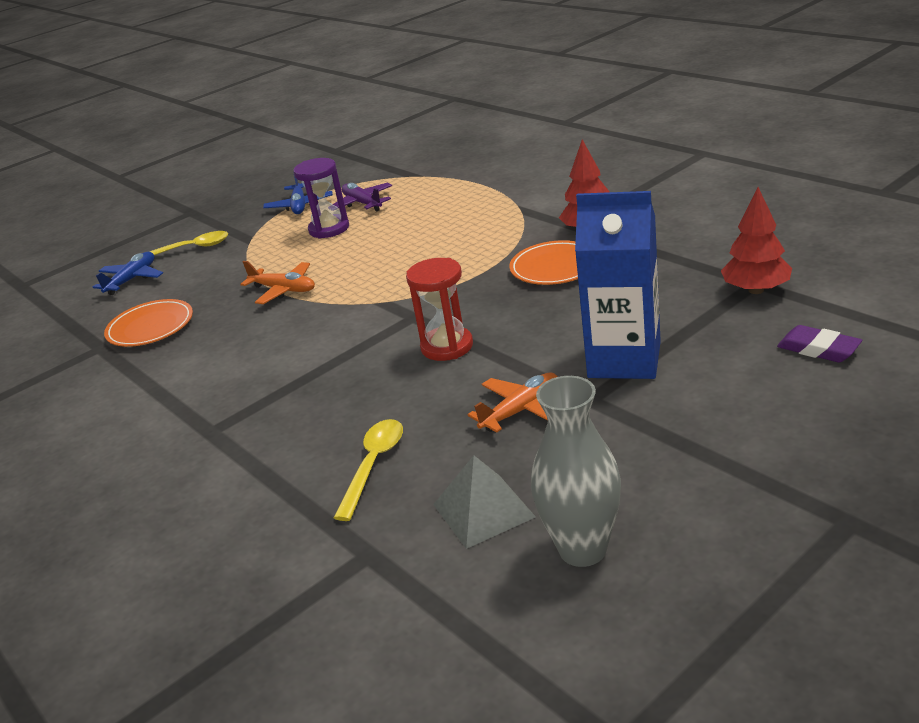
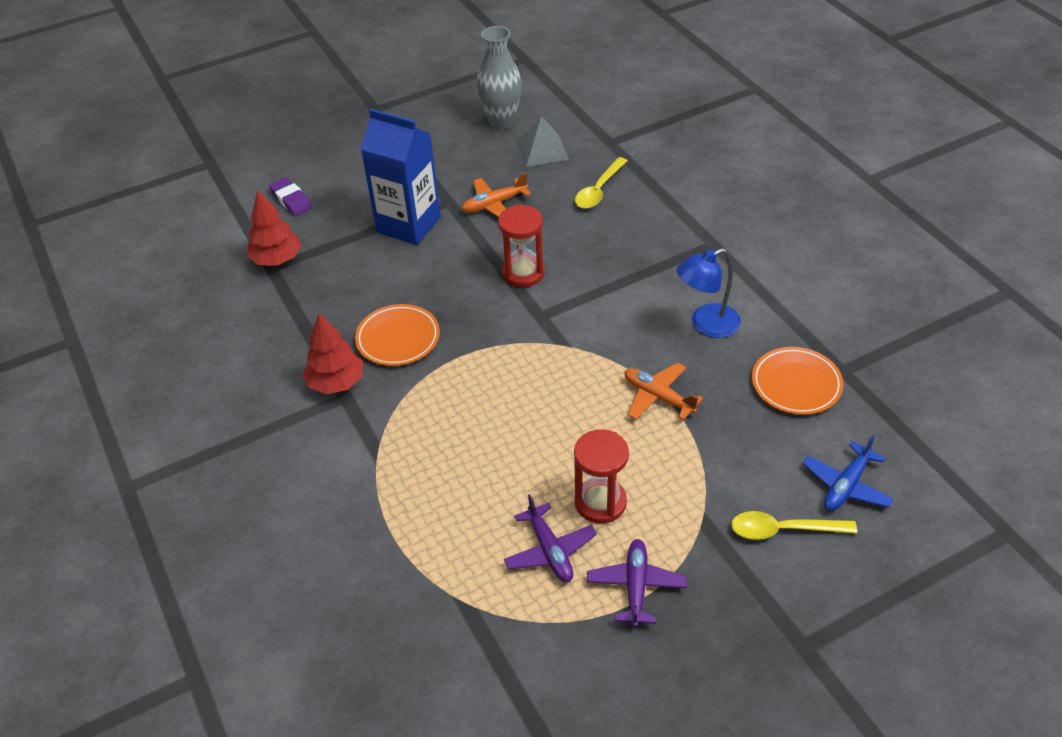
camera: 170 degrees left, 15 degrees up
blue plane [263,172,333,214] -> purple plane [587,539,687,628]
purple hourglass [293,158,349,239] -> red hourglass [574,429,629,524]
none -> blue lamp [677,248,741,338]

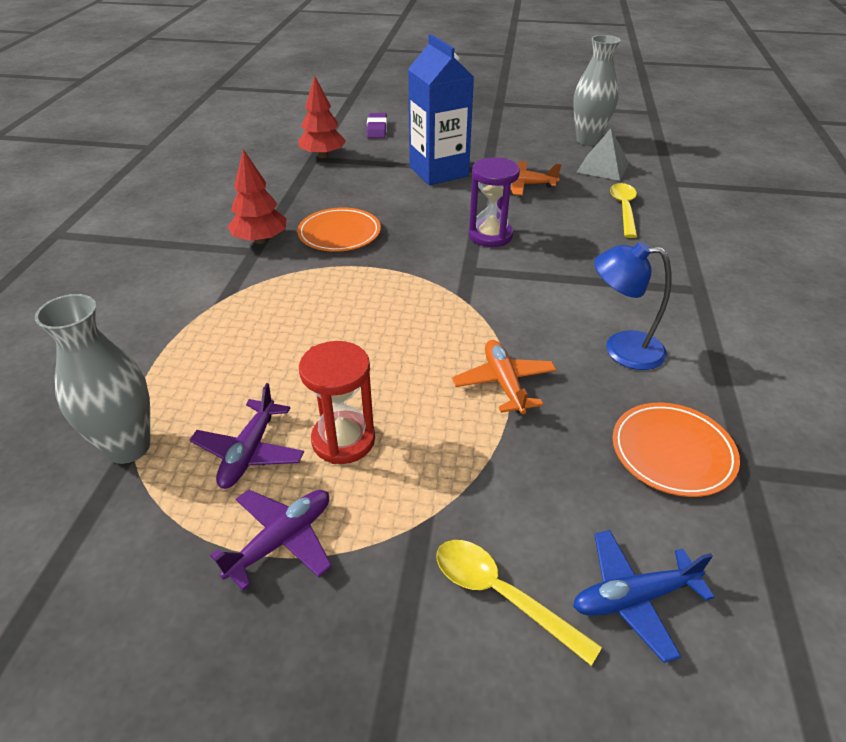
camera: 35 degrees right, 5 degrees down
red hourglass [498,205,545,287] -> purple hourglass [469,157,520,247]
yellow spoon [575,157,627,209] -> yellow spoon turned 120 degrees clockwise [610,183,637,238]
none -> grey vase [35,294,150,464]

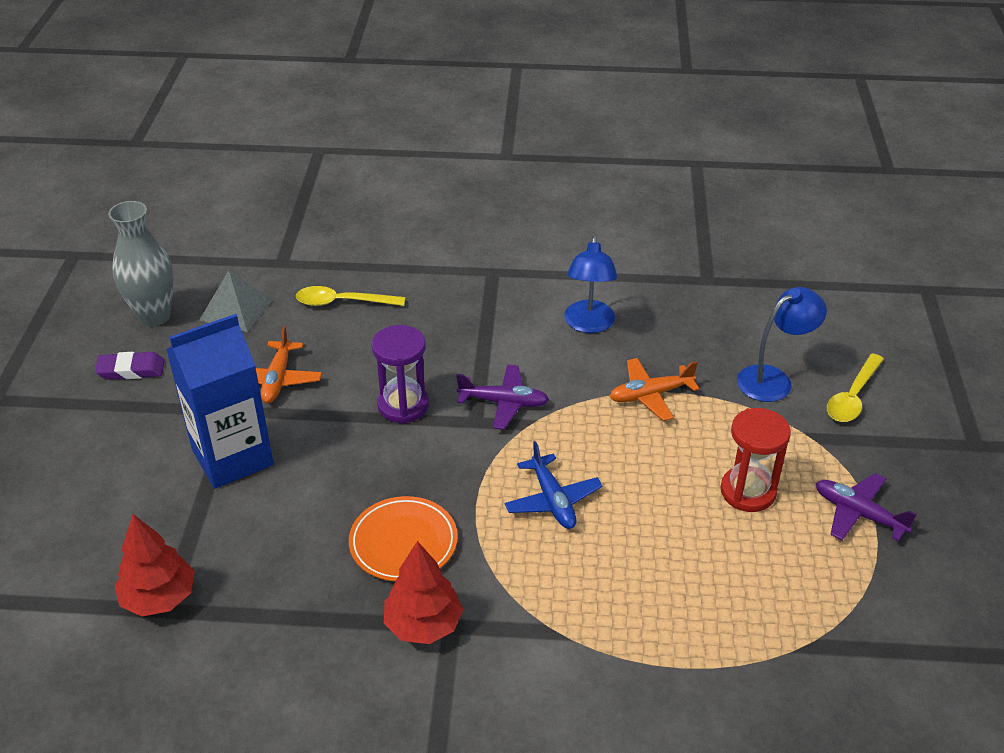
camera: 95 degrees left, 0 degrees up
grey vase [35,294,150,464] -> none
purple plane [190,383,304,489] -> purple plane moved to [456,364,549,430]
purple eraser [367,113,387,138] -> purple eraser moved to [95,352,165,380]
blue plane [573,530,714,663] -> blue plane moved to [504,441,603,529]
orange plate [612,403,740,497] -> none
none -> blue lamp [737,287,827,402]

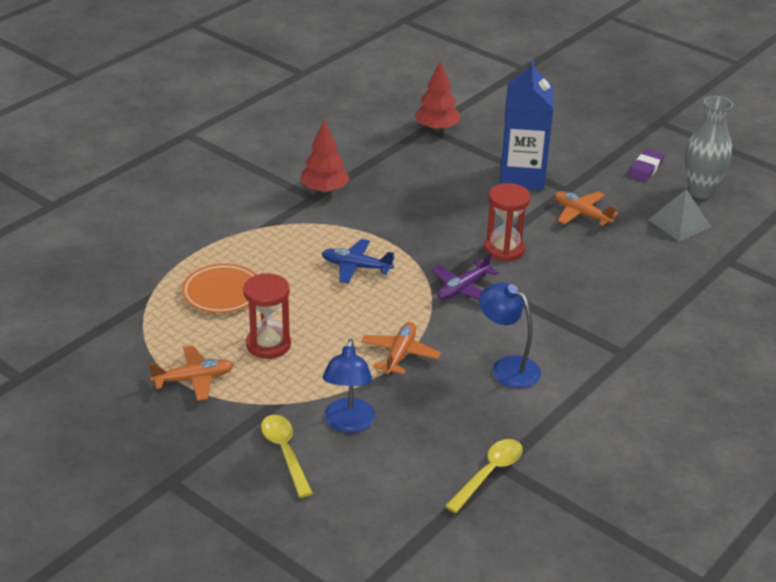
camera: 125 degrees right, 5 degrees down
yellow spoon [296,286,405,306] -> yellow spoon moved to [445,439,523,513]
orange plate [349,496,458,581] -> orange plate moved to [182,263,257,313]
purple hourglass [371,325,429,424] -> red hourglass [484,183,530,262]
purple plane [816,473,917,541] -> orange plane [149,345,233,401]

